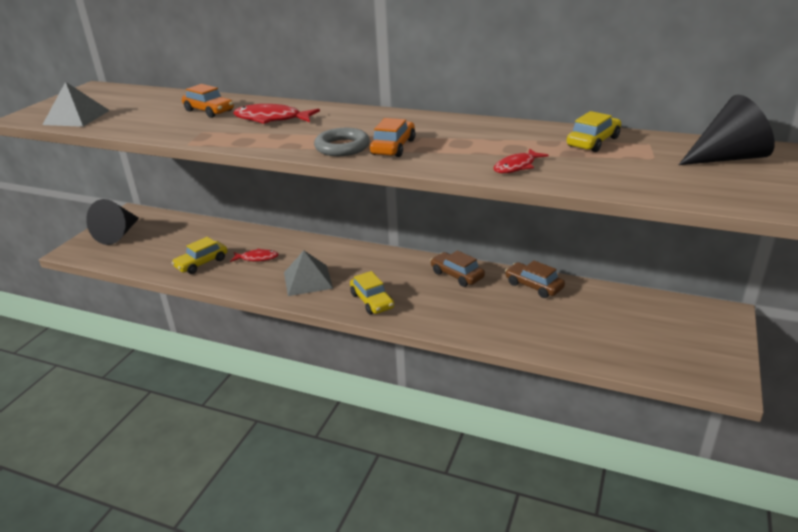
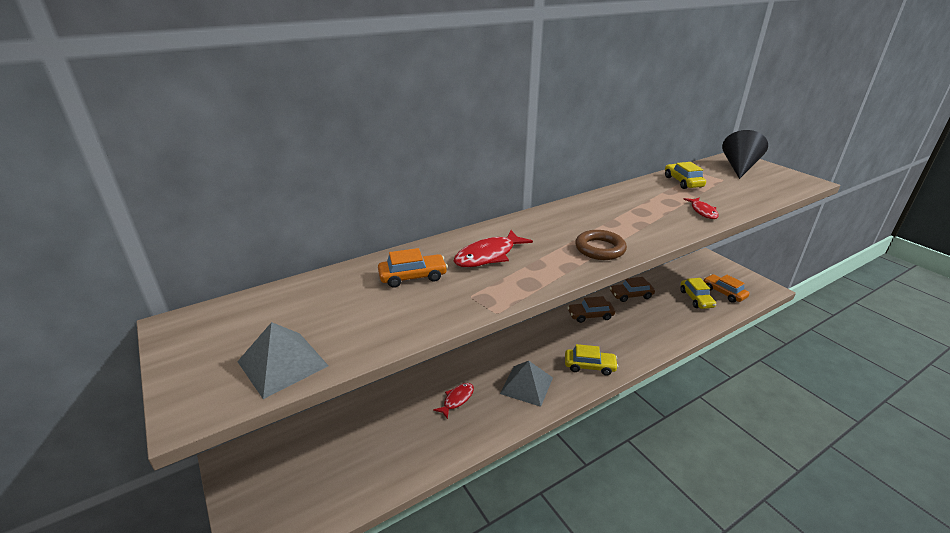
camera: 55 degrees left, 0 degrees up
black cone [86,199,139,245] -> none
yellow car [172,237,227,274] -> yellow car moved to [680,278,716,309]
grey ring [314,128,370,156] -> brown ring [575,230,627,260]
orange car [370,118,415,157] -> orange car moved to [703,274,749,303]

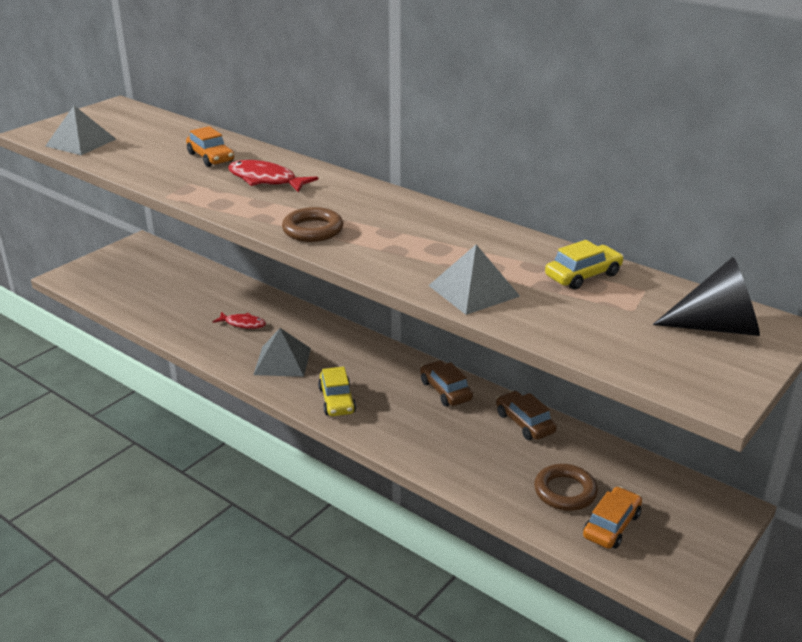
camera: 70 degrees right, 0 degrees up
yellow car [680,278,716,309] -> brown ring [534,464,598,511]
red fish [683,197,719,219] -> grey pyramid [428,245,520,315]

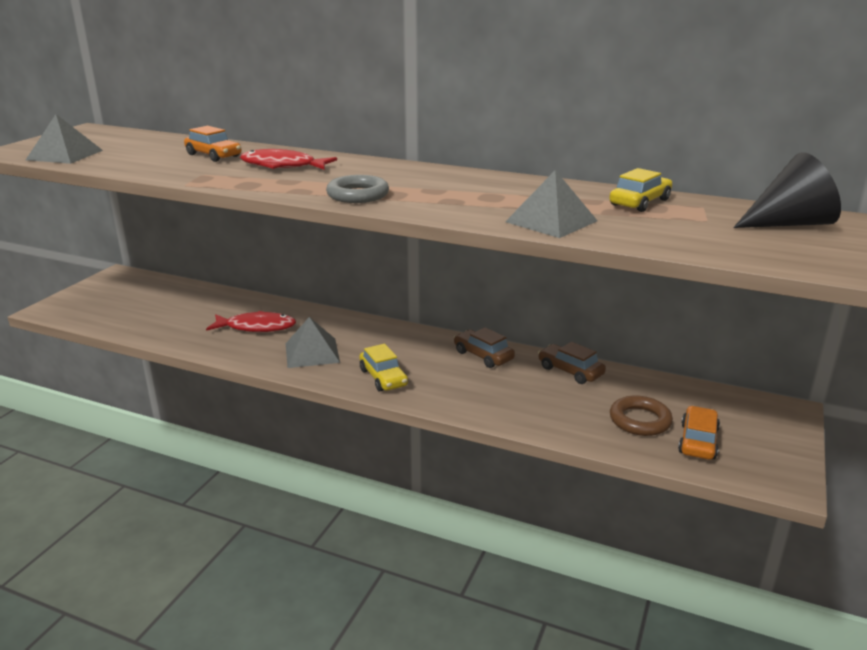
camera: 15 degrees left, 5 degrees down
red fish [213,312,266,329] -> red fish [206,311,296,332], size x1.58
brown ring [282,207,343,242] -> grey ring [326,175,389,203]

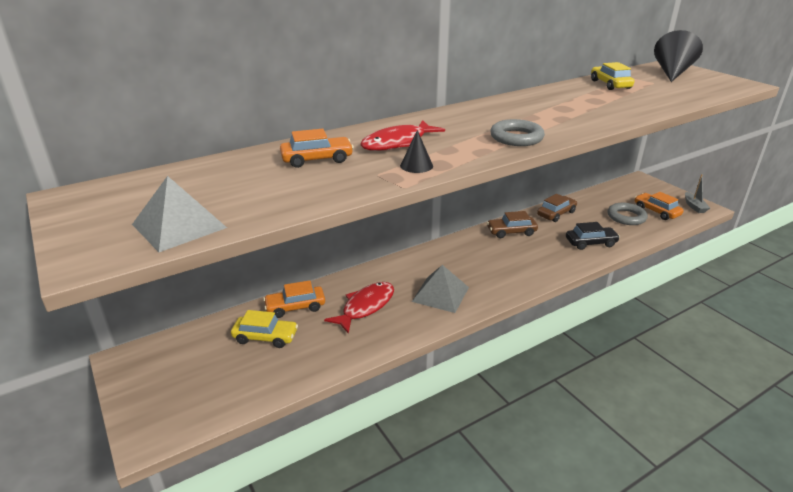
camera: 55 degrees left, 5 degrees up
yellow car [359,344,408,392] -> yellow car moved to [231,310,298,348]
grey pyramid [505,170,597,238] -> none
brown car [538,342,606,384] -> brown car turned 150 degrees clockwise [537,194,577,222]
brown ring [610,396,673,436] -> grey ring [607,203,648,225]
none -> orange car [263,280,325,318]
none -> black cone [400,130,433,173]
none -> black car [566,222,620,250]
none -> grey boat [685,174,710,213]

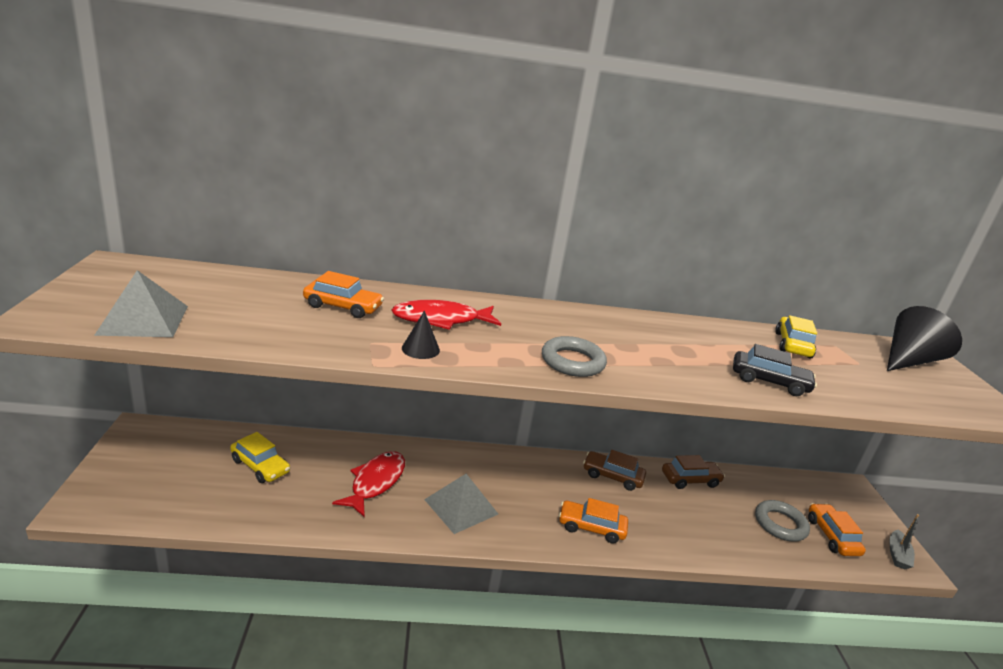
camera: 25 degrees right, 5 degrees down
orange car [263,280,325,318] -> orange car moved to [559,498,628,544]
red fish [324,282,394,334] -> red fish turned 45 degrees counterclockwise [332,451,405,517]
black car [566,222,620,250] -> black car moved to [733,344,817,396]

